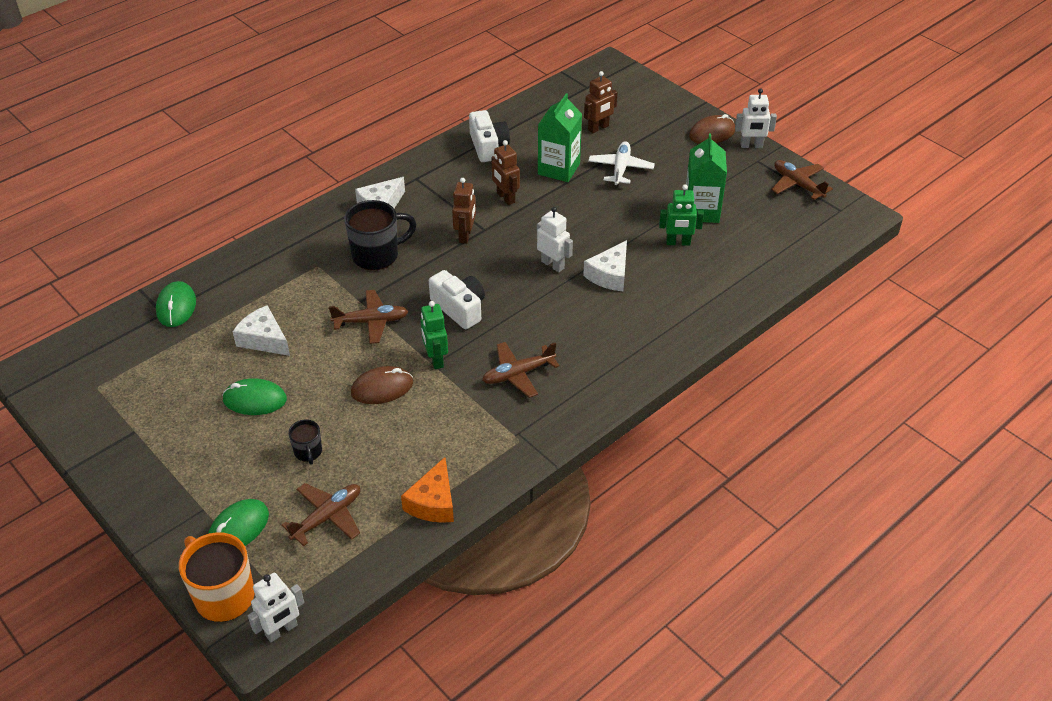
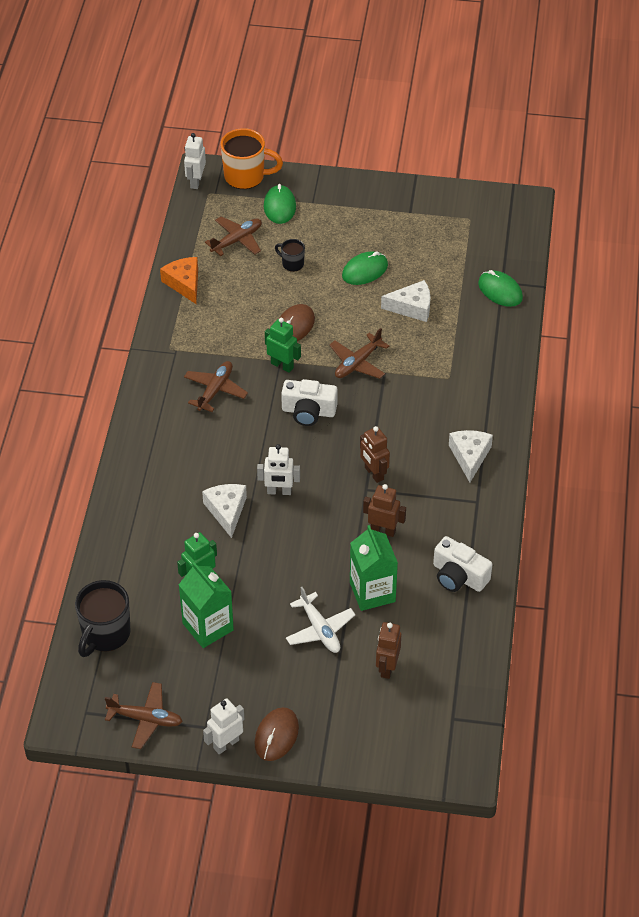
camera: 140 degrees right, 5 degrees up
brown plane [281,483,360,546] -> brown plane turned 135 degrees counterclockwise [205,216,262,256]
black mug [344,200,417,270] -> black mug moved to [75,580,131,657]

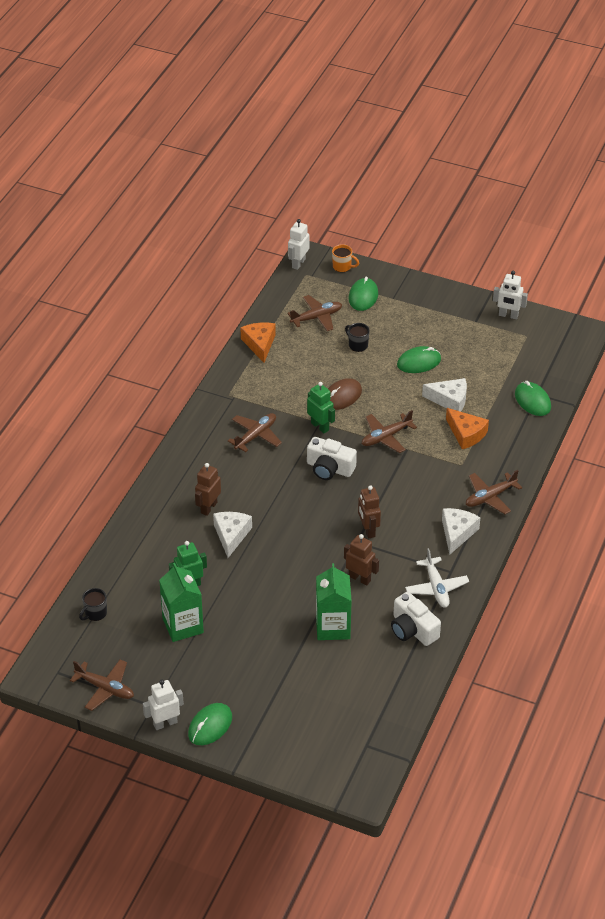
camera: 15 degrees right, 5 degrees down
black mug [75,580,131,657] -> black mug [79,588,107,621], size x0.52
orange mug [221,128,283,189] -> orange mug [332,244,359,272], size x0.52
brown mouse [255,707,299,761] -> green mouse [188,703,232,745]
white robot [257,444,300,495] -> white robot moved to [493,271,528,319]
white plane [286,587,355,653] -> white plane moved to [405,548,469,608]
brown robot [376,622,402,679] -> brown robot moved to [195,463,221,516]
none -> orange cheese [446,408,489,449]
none -> brown plane [466,470,522,514]

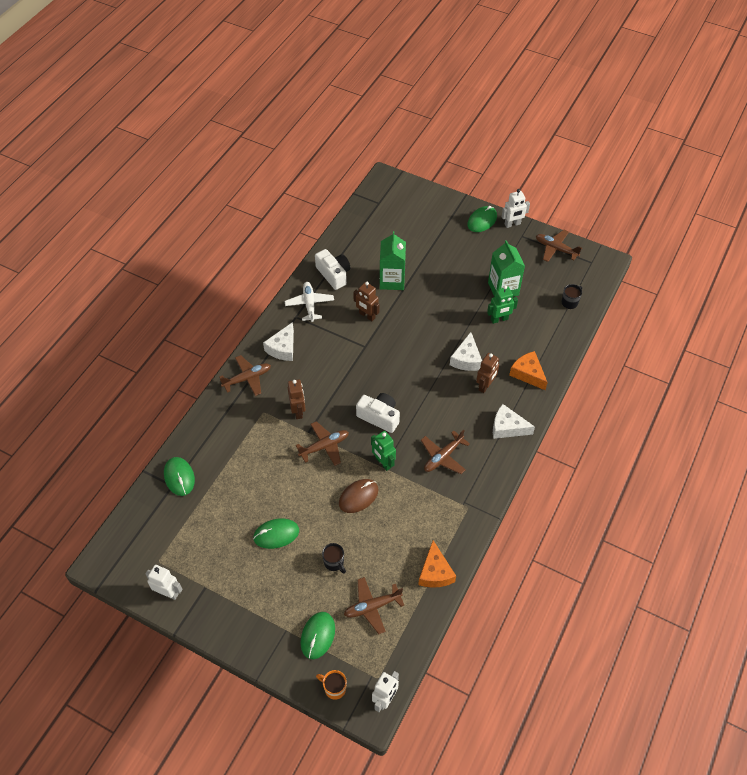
camera: 175 degrees left, 10 degrees up
brown robot [358,485,381,539] -> brown robot moved to [288,380,306,419]
white cheese [422,378,467,412] -> white cheese moved to [493,404,535,439]
orange cheese [446,408,489,449] -> orange cheese moved to [509,351,548,390]

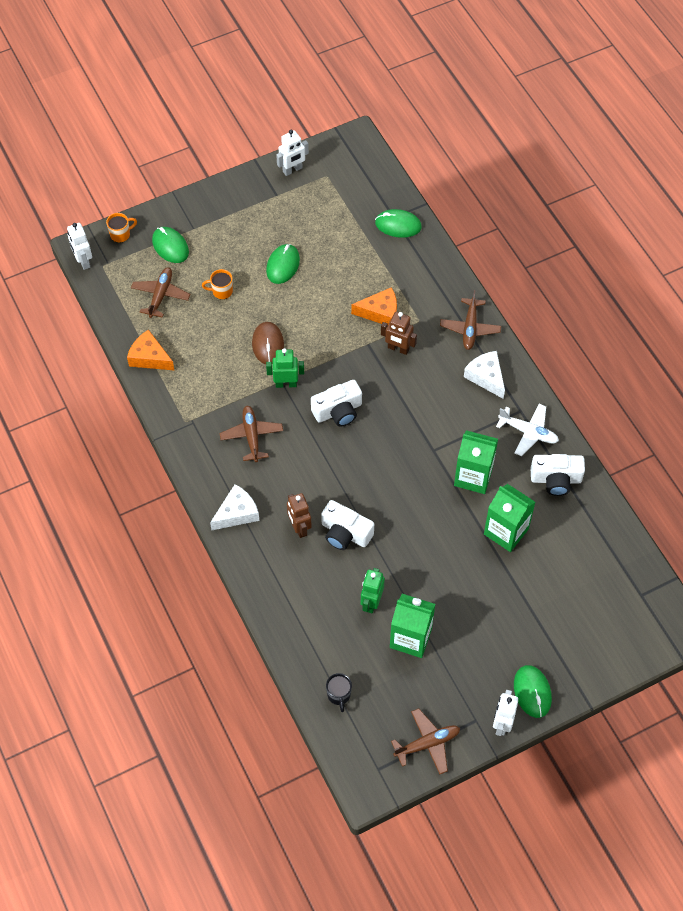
camera: 125 degrees right, 5 degrees up
brown plane [296,421,349,466] -> none
black mug [322,543,346,574] -> orange mug [202,269,233,299]
brown robot [353,282,379,321] -> green carton [454,430,498,494]
white cheese [450,332,482,371] -> white camera [321,500,374,550]
orange cheese [509,351,548,390] -> orange cheese moved to [351,287,397,324]

